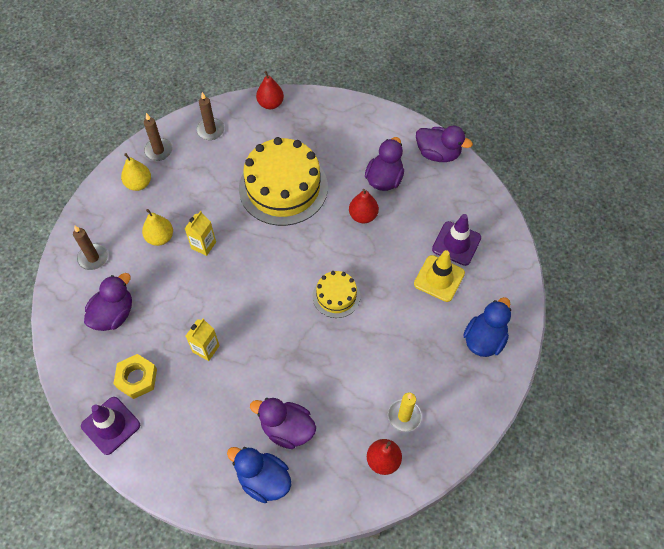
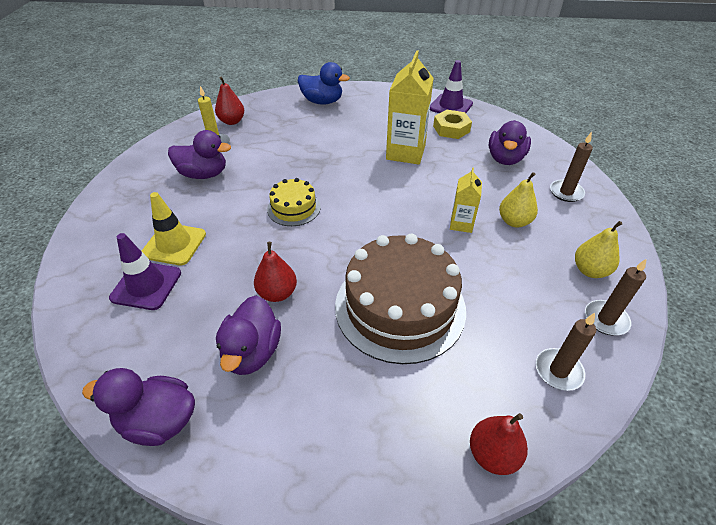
camera: 165 degrees right, 15 degrees down
yellow carton [186,318,220,361] -> yellow carton [386,50,434,164], size x1.83
yellow cake [239,137,328,226] -> brown cake [335,233,466,364]
purple duck [250,398,316,449] -> purple duck moved to [168,130,231,179]
blue duck [463,297,511,357] -> none

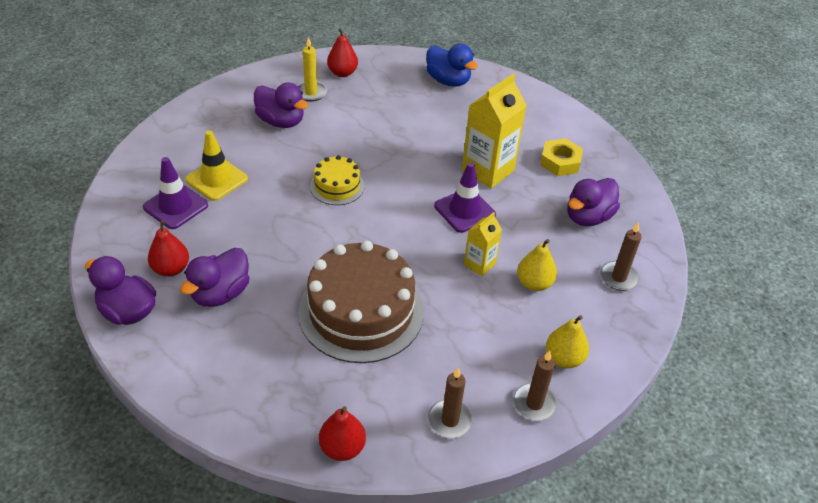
camera: 25 degrees right, 0 degrees up
red pear [254,242,297,302] -> red pear moved to [148,220,189,277]
purple traffic cone [430,60,473,113] -> purple traffic cone moved to [434,162,496,233]

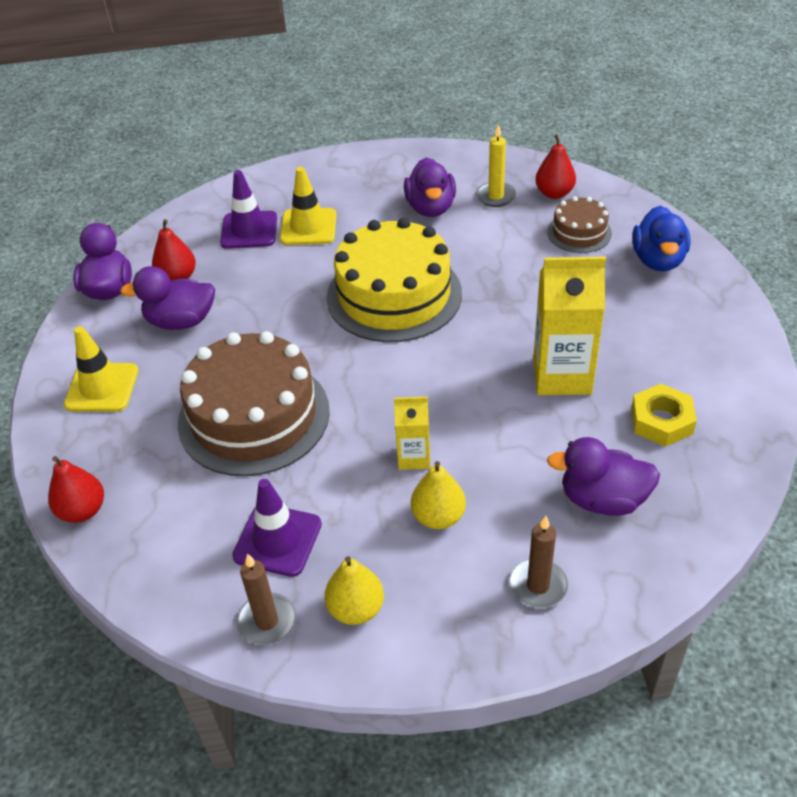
camera: 55 degrees right, 0 degrees up
yellow cake [310,155,364,205] -> yellow cake [327,218,462,342], size x2.01
brown candle [428,368,473,438] -> none
purple traffic cone [434,162,496,233] -> purple traffic cone moved to [232,479,322,577]
none -> yellow traffic cone [64,326,139,412]
none -> brown cake [547,196,612,253]

